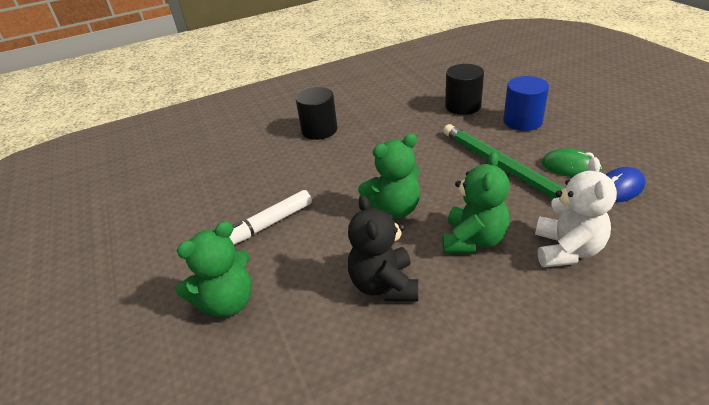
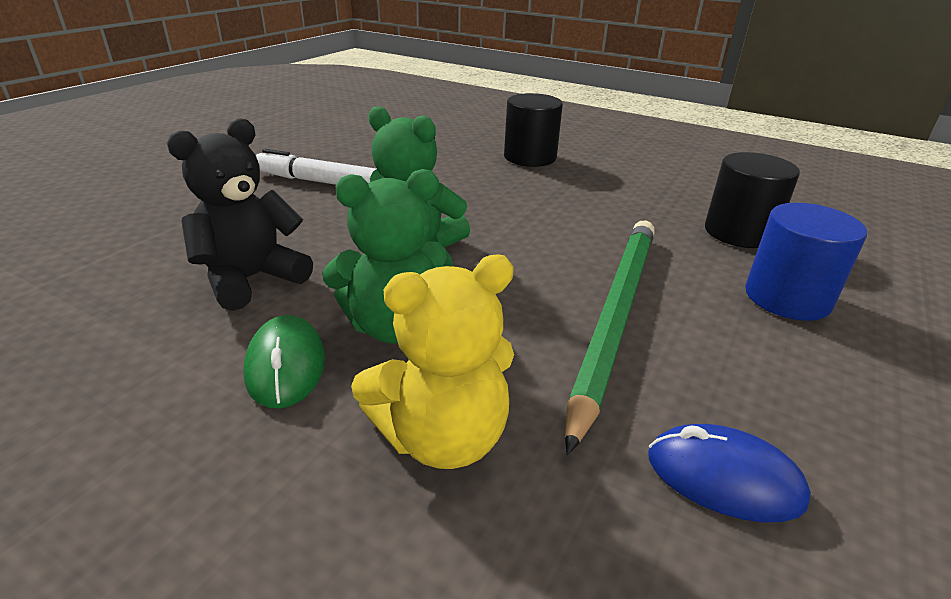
camera: 50 degrees right, 5 degrees down
green teddy bear [176,221,252,317] -> none
white teddy bear [535,157,617,267] -> yellow teddy bear [351,254,514,469]
green mouse [542,148,602,177] -> green mouse moved to [243,315,325,409]

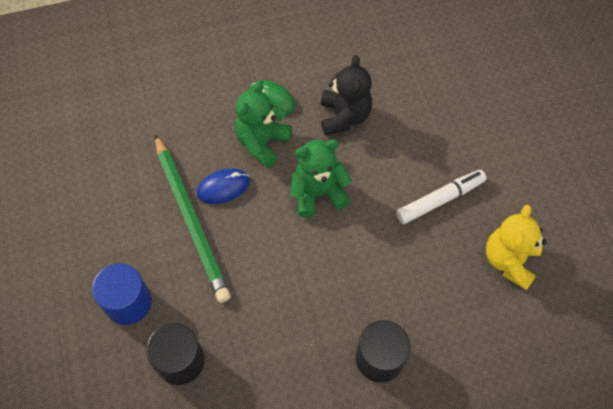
camera: 135 degrees right, 30 degrees up
yellow teddy bear [351,254,514,469] -> yellow teddy bear moved to [486,205,547,290]
blue mouse [648,424,811,523] -> blue mouse moved to [197,168,250,204]

